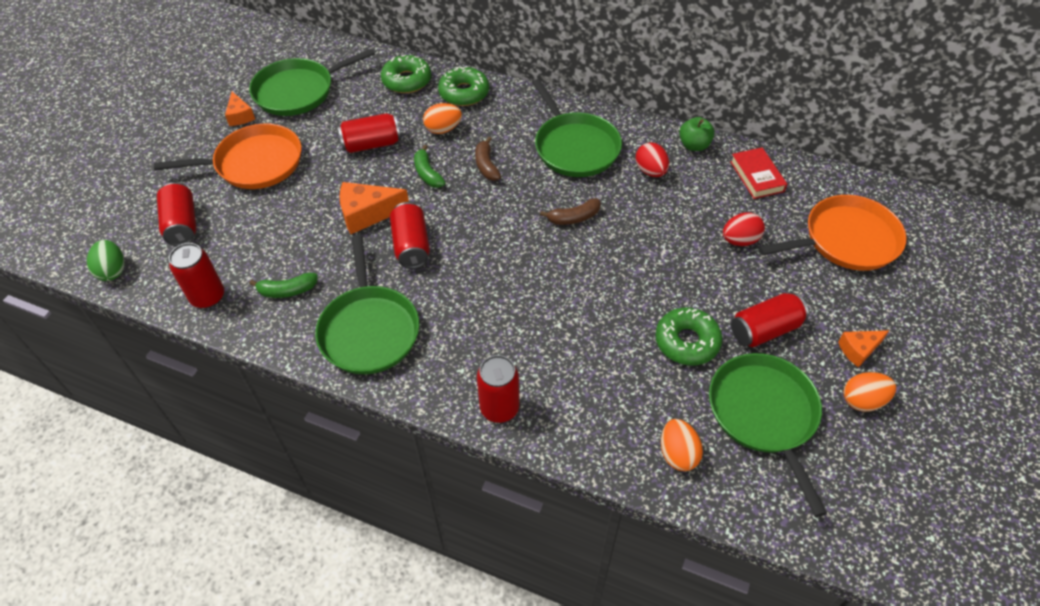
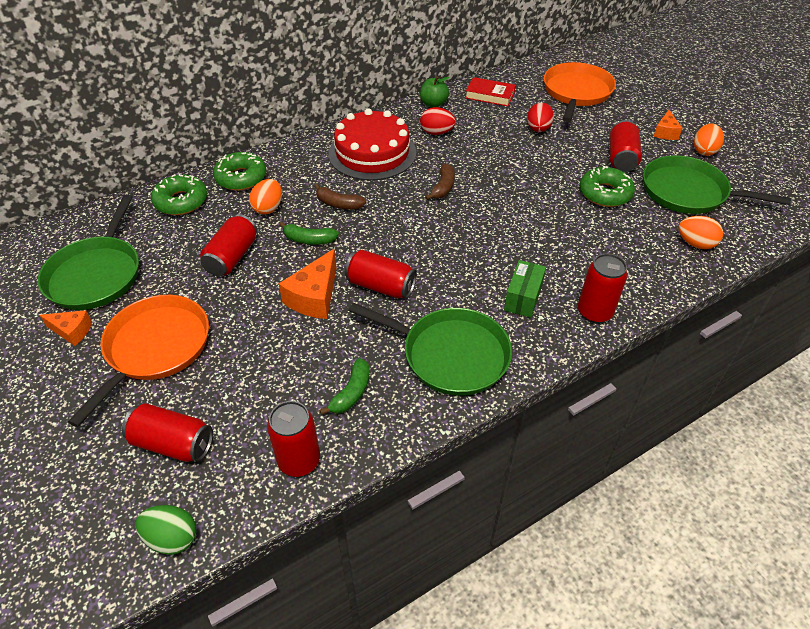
camera: 55 degrees left, 5 degrees down
green pan [532,79,622,177] -> red cake [328,108,416,181]
none -> green box [504,260,546,318]

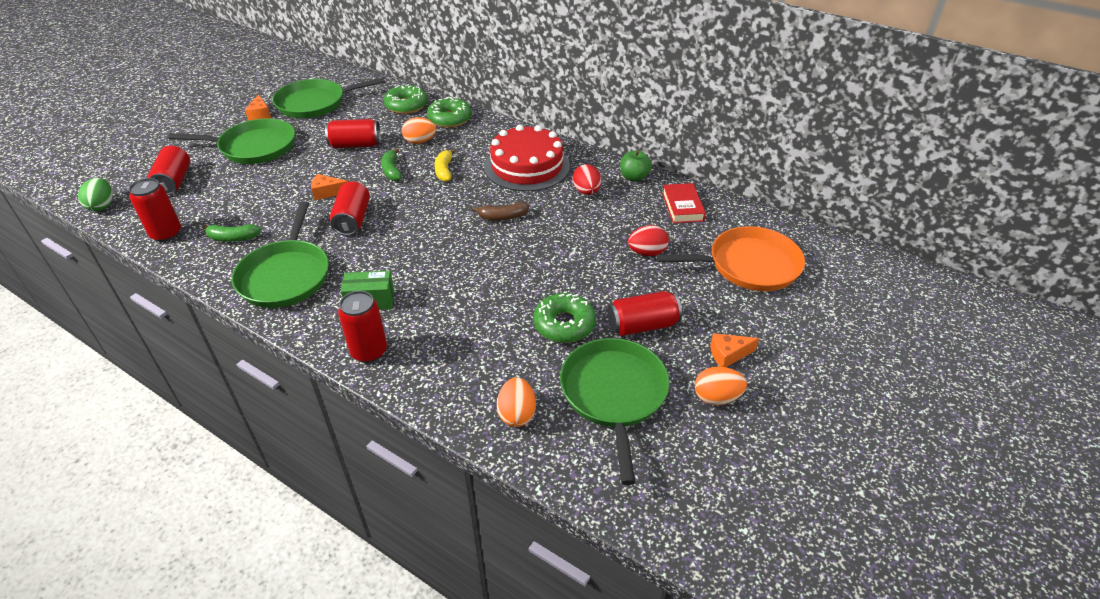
camera: 65 degrees right, 5 degrees down
orange pan [68,295,209,427] -> green pan [168,118,295,164]
orange cheese [279,249,336,319] -> orange cheese [311,174,348,200], size x0.61
brown banana [314,184,366,209] -> yellow banana [434,149,456,182]

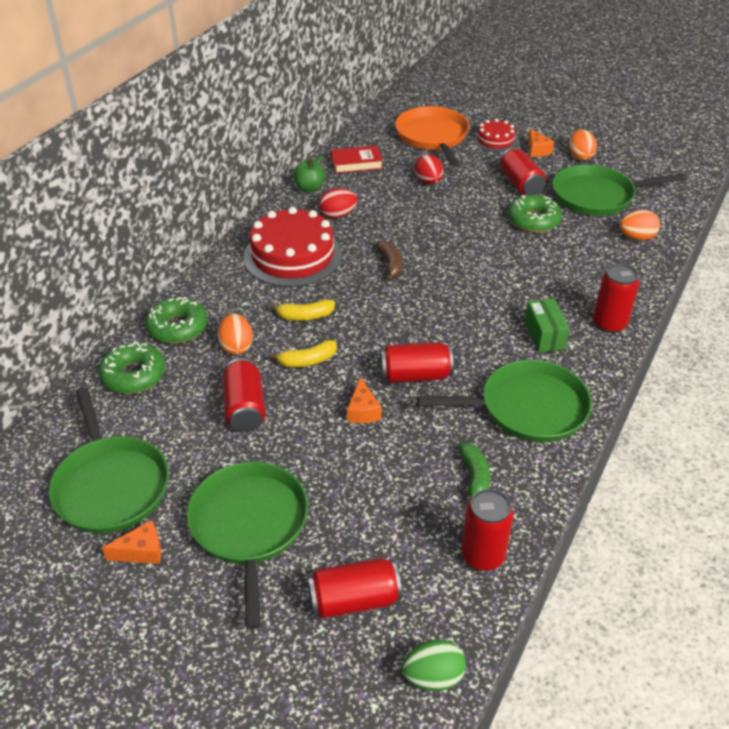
camera: 95 degrees left, 0 degrees up
green banana [381,148,402,181] -> yellow banana [269,340,337,367]
none -> red cake [474,119,518,152]

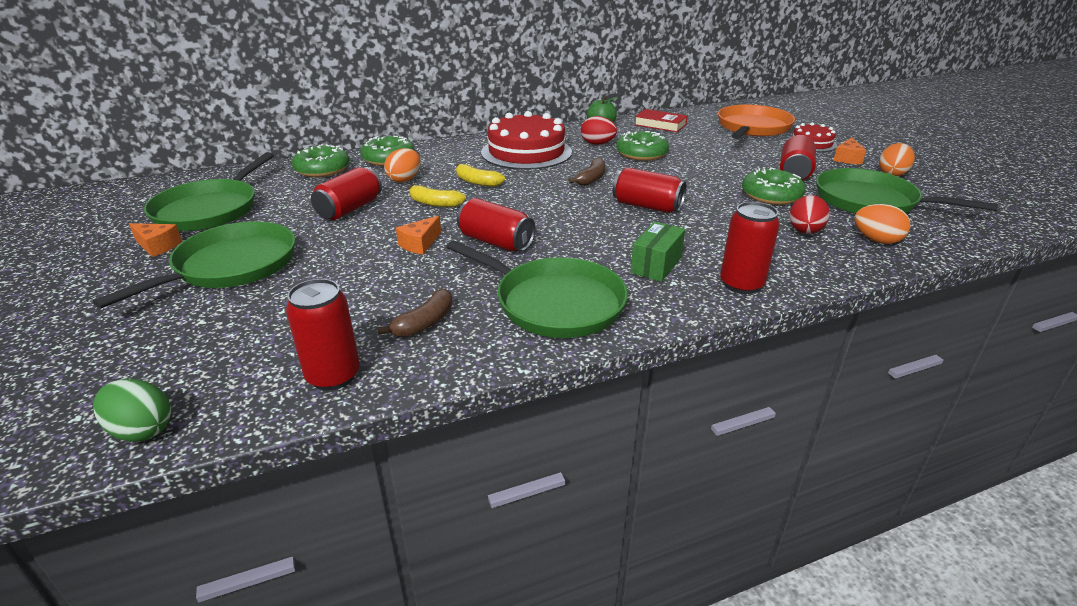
camera: 40 degrees right, 10 degrees down
red can [307,558,402,619] -> red can moved to [612,167,687,213]
red egg [414,154,443,184] -> red egg moved to [789,195,830,234]
green banana [458,443,490,505] -> brown banana [377,288,453,337]
none -> green donut [616,131,669,161]

